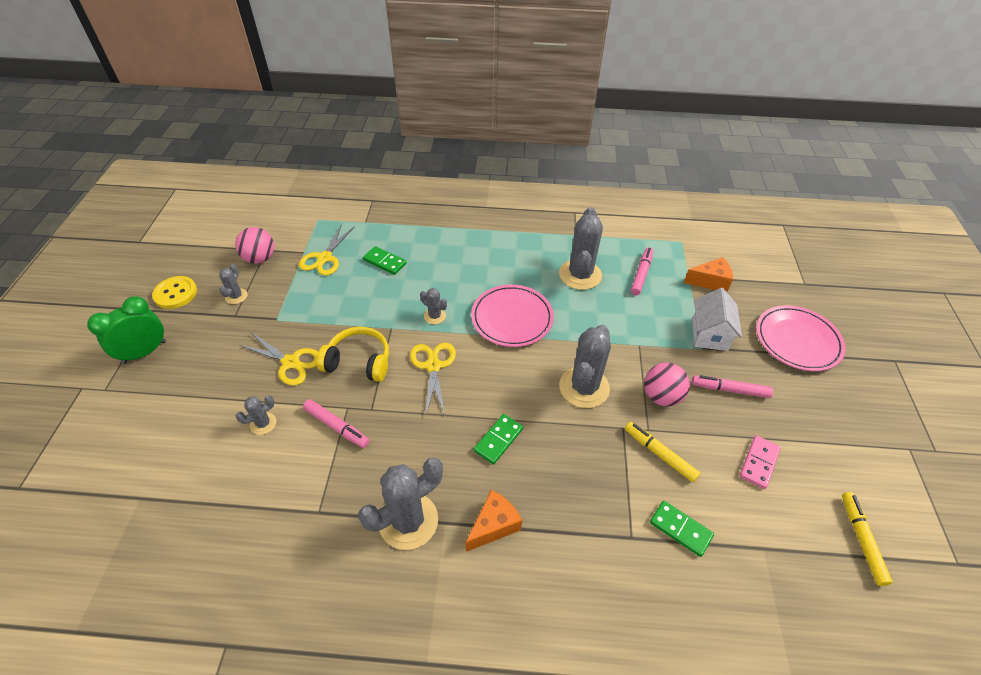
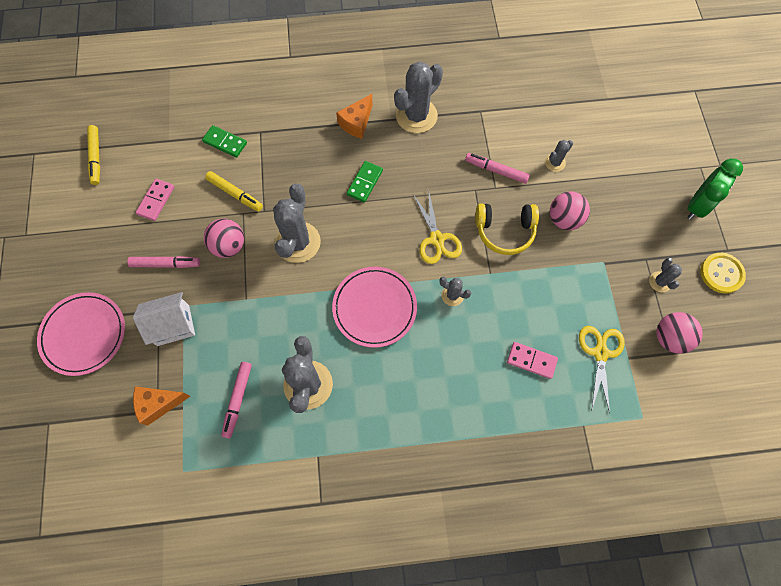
camera: 170 degrees right, 20 degrees up
yellow scissors [239,333,318,386] -> pink ball [550,191,590,230]
green domino [363,246,407,275] -> pink domino [507,342,558,379]
white house [692,288,742,351] -> white house turned 75 degrees clockwise [133,292,195,346]

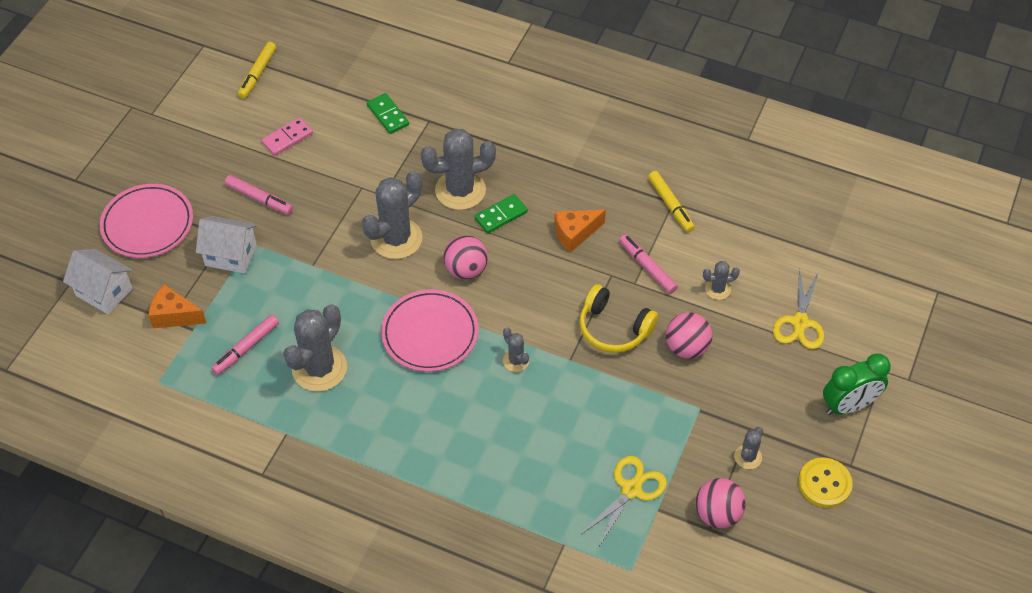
camera: 30 degrees right, 15 degrees down
pink ball [204,219,244,258] -> pink ball moved to [443,235,488,280]
yellow marker [205,171,263,212] -> yellow marker moved to [648,171,695,232]
orange cheese [336,94,373,139] -> orange cheese moved to [554,210,606,253]
grey cactus [394,61,443,133] -> grey cactus moved to [421,129,496,210]
yellow scissors [413,189,462,264] -> yellow scissors moved to [773,267,824,349]
pink domino [507,342,558,379] -> none
none -> white house [63,249,133,314]

